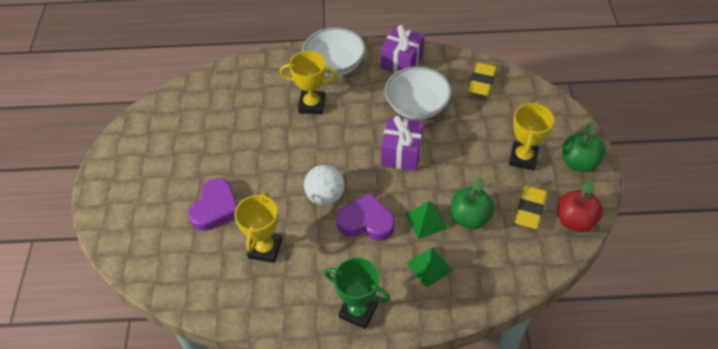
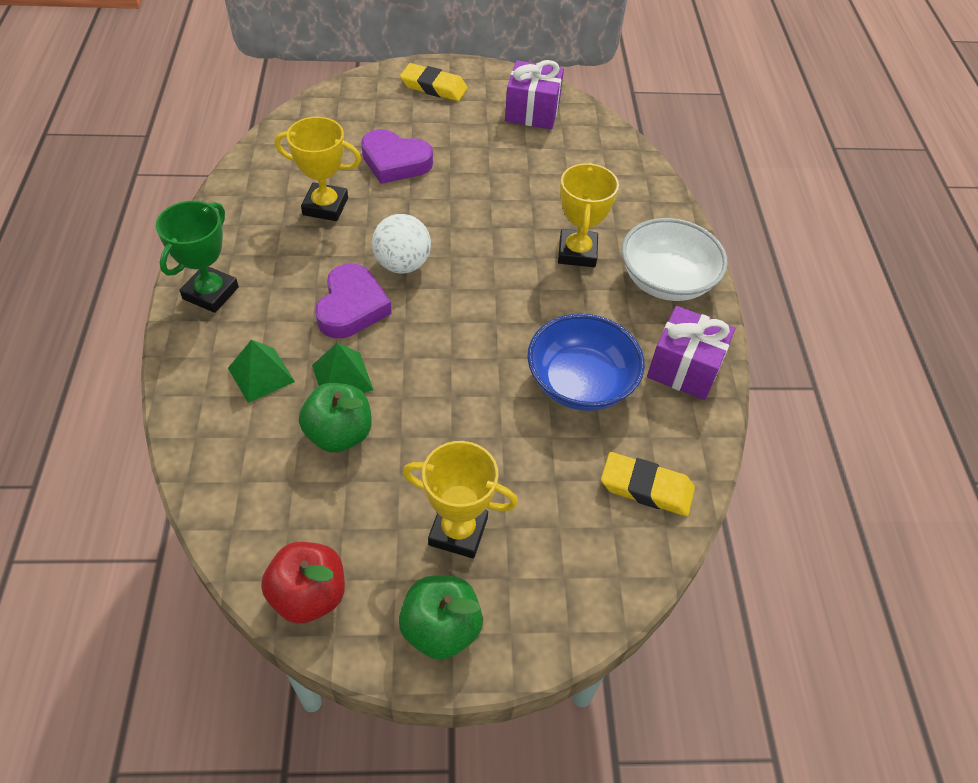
camera: 85 degrees right, 0 degrees up
purple gift [381,116,424,171] -> purple gift moved to [505,60,564,129]
white bowl [385,66,452,120] -> blue bowl [527,314,645,411]
yellow eraser [515,185,547,229] -> yellow eraser moved to [400,63,468,101]

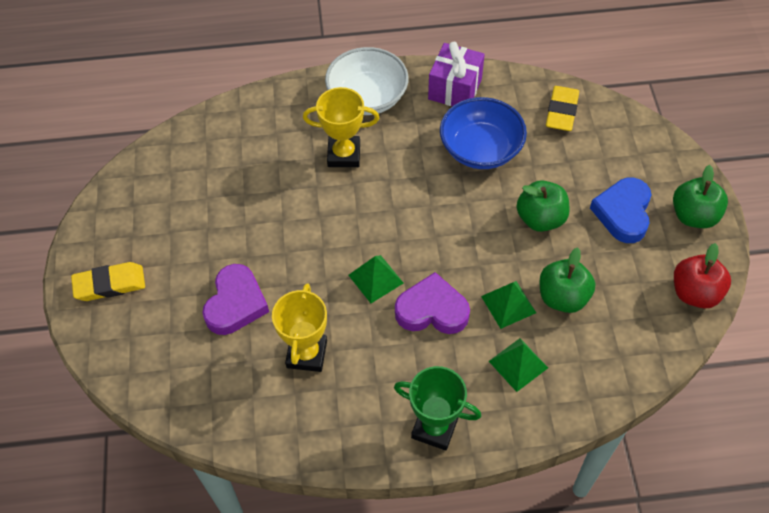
camera: 90 degrees left, 5 degrees up
white ball [372,214,431,273] -> green pyramid [348,255,403,303]
yellow eraser [400,63,468,101] -> yellow eraser turned 60 degrees clockwise [71,262,145,301]
yellow trophy [403,441,518,558] -> blue heart [590,178,651,243]
purple gift [505,60,564,129] -> none
none -> green apple [516,180,570,232]

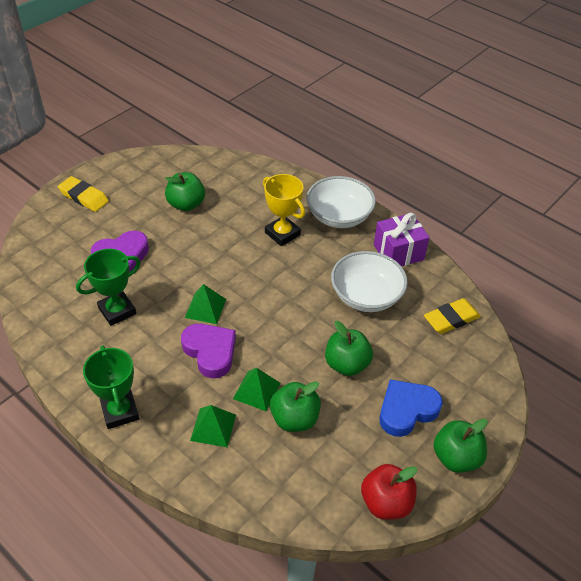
camera: 45 degrees right, 10 degrees down
yellow trophy [272,283,327,372] -> green trophy [76,249,141,326]
blue bowl [440,97,527,169] -> white bowl [331,251,408,312]
none -> green apple [165,172,205,211]

